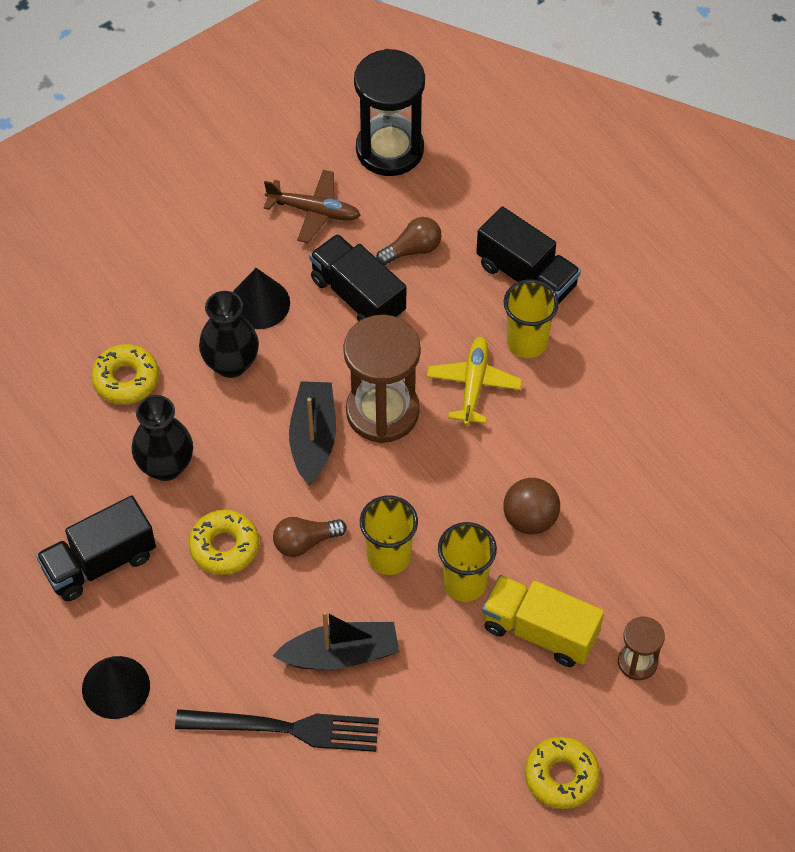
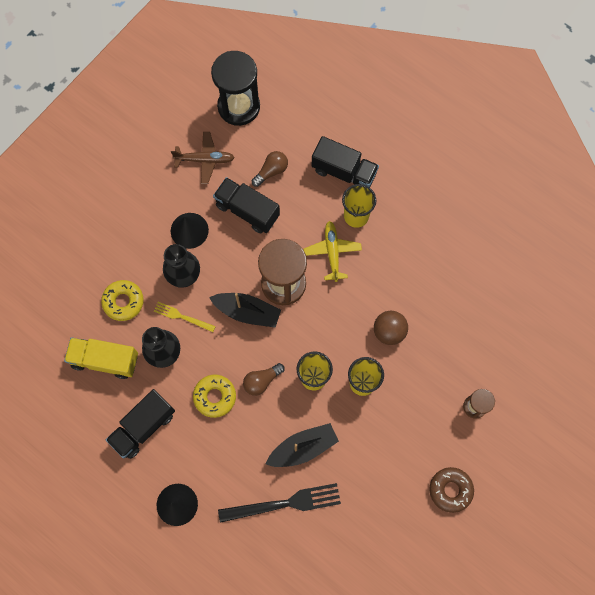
camera: 15 degrees left, 15 degrees up
black boat [289,381,336,485] -> black boat turned 120 degrees clockwise [209,293,281,328]
yellow truck [482,575,604,667] -> yellow truck moved to [64,337,138,379]
yellow donut [525,737,600,809] -> brown donut [429,467,474,513]
none -> yellow fork [154,302,216,332]

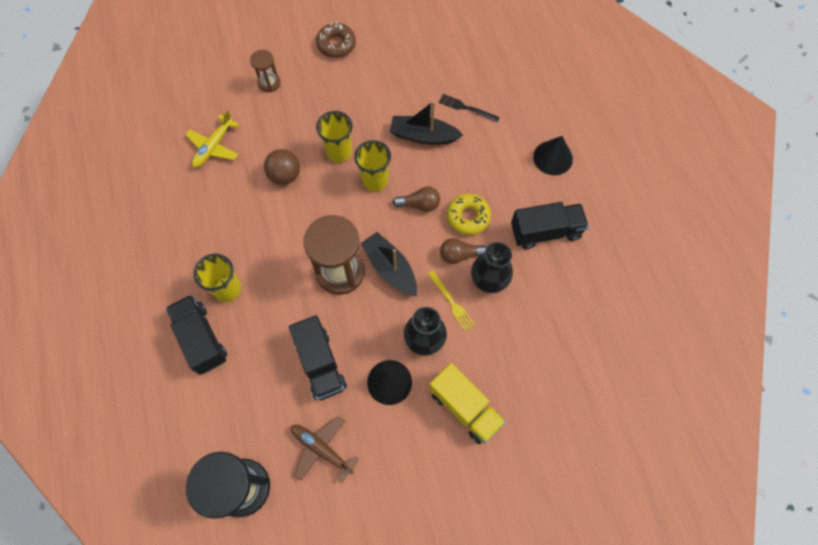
camera: 145 degrees left, 5 degrees down
yellow truck [64,337,138,379] -> yellow truck moved to [429,363,506,444]
yellow donut [101,280,144,321] -> none
black fork [218,483,341,523] -> black fork [439,94,500,122], size x0.56
brown light bulb [252,151,288,187] -> brown light bulb moved to [440,238,486,264]
yellow plane [304,221,362,282] -> yellow plane moved to [185,110,240,168]

